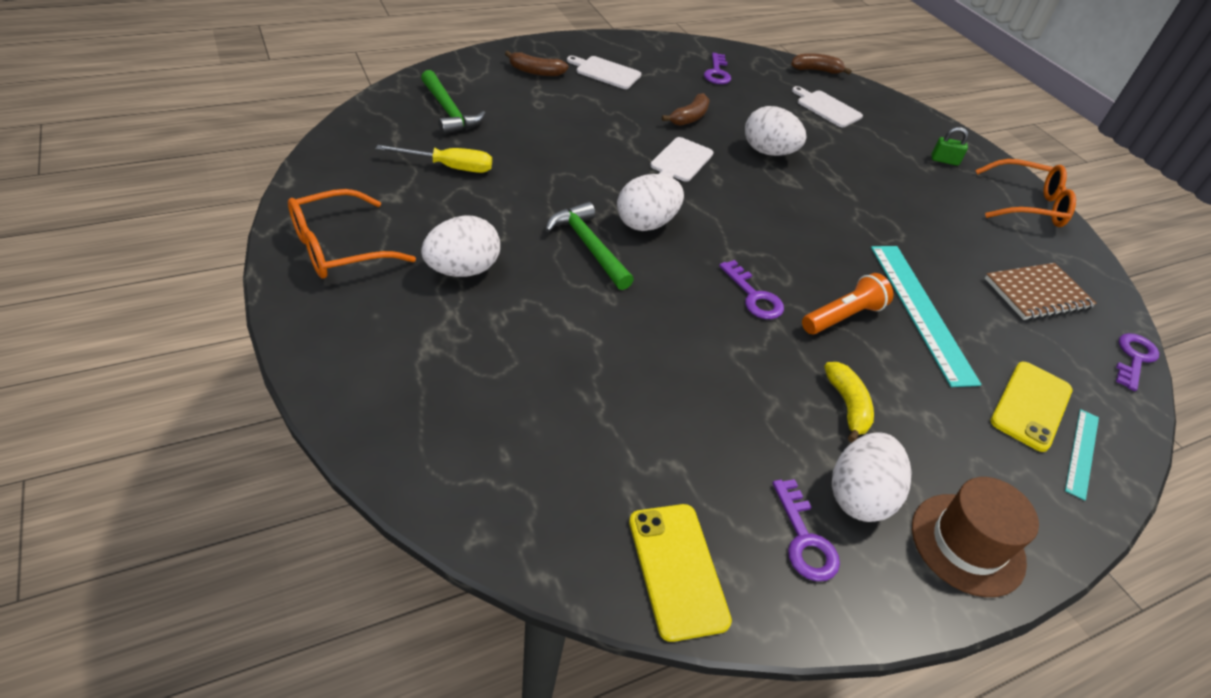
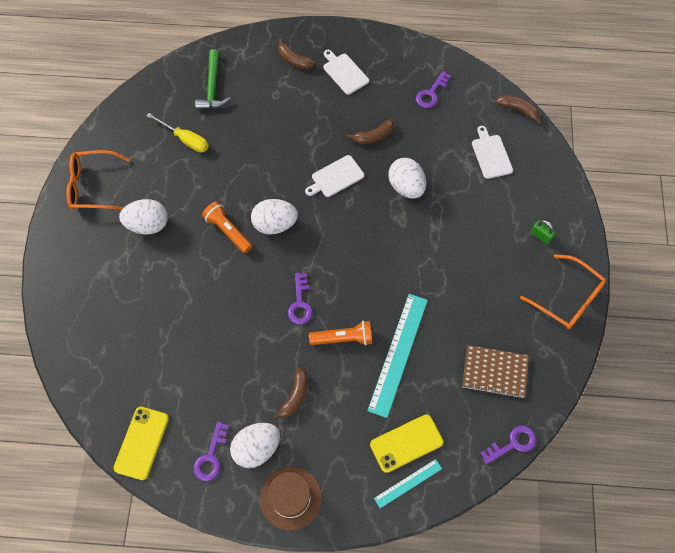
camera: 35 degrees right, 20 degrees up
green hammer [545,202,634,290] -> orange flashlight [202,201,252,254]
yellow banana [824,362,874,442] -> brown banana [272,367,308,420]

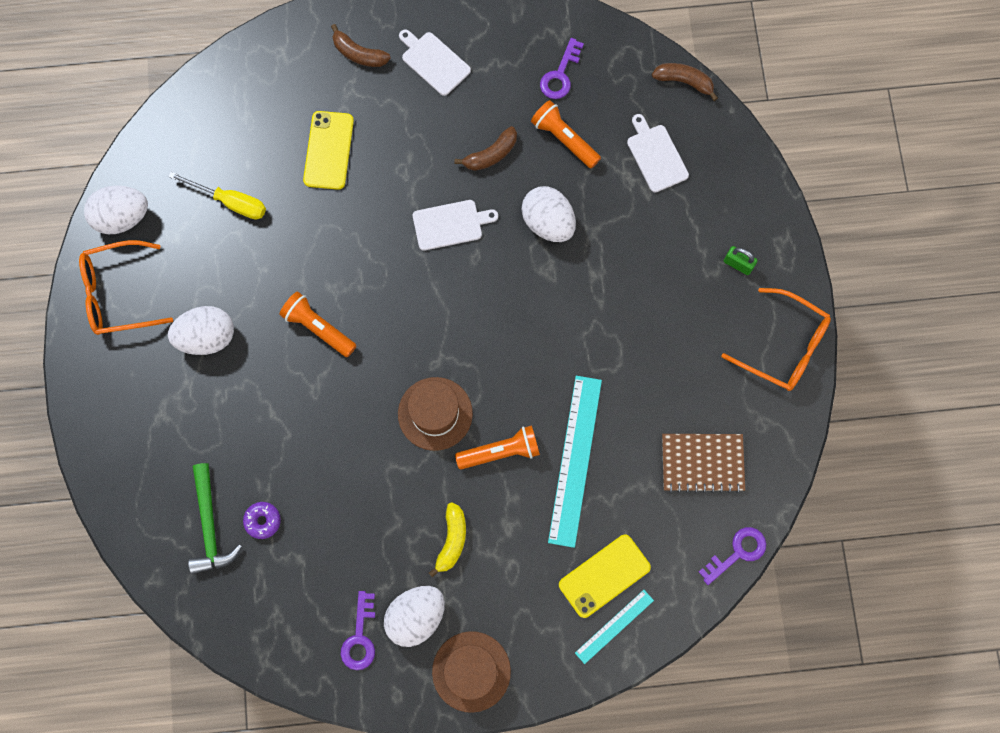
camera: 10 degrees left, 10 degrees up
yellow phone [114,407,169,480] -> yellow phone moved to [303,111,354,190]
green hammer [195,49,231,110] -> green hammer moved to [188,463,242,574]
white egg [251,199,298,235] -> white egg moved to [84,185,148,234]
brown banana [272,367,308,420] -> yellow banana [429,502,466,578]
purple key [288,273,313,324] -> brown hat [398,377,473,451]
white cutting board [305,155,364,197] -> white cutting board turned 150 degrees counterclockwise [413,200,498,251]
none -> purple donut [243,502,281,539]
none -> orange flashlight [531,100,601,169]

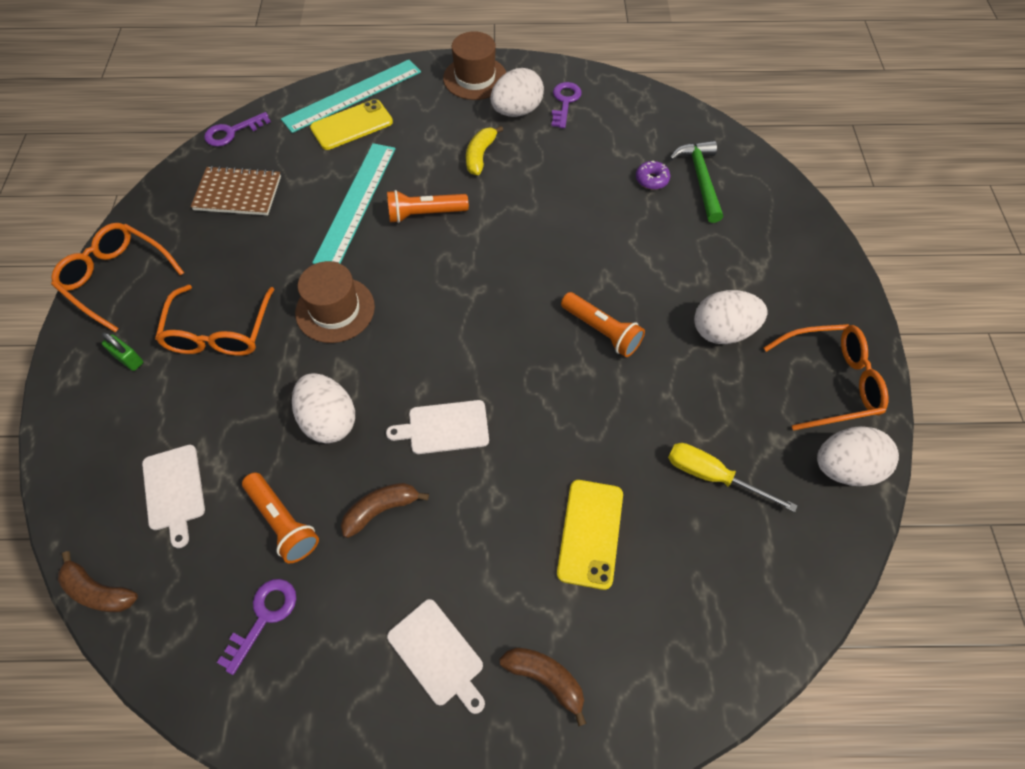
camera: 175 degrees left, 15 degrees down
brown hat [398,377,473,451] -> brown hat moved to [295,261,375,343]
turquoise ruler [575,590,654,664] -> turquoise ruler [281,60,421,133], size x1.88
none -> orange glasses [155,285,274,356]

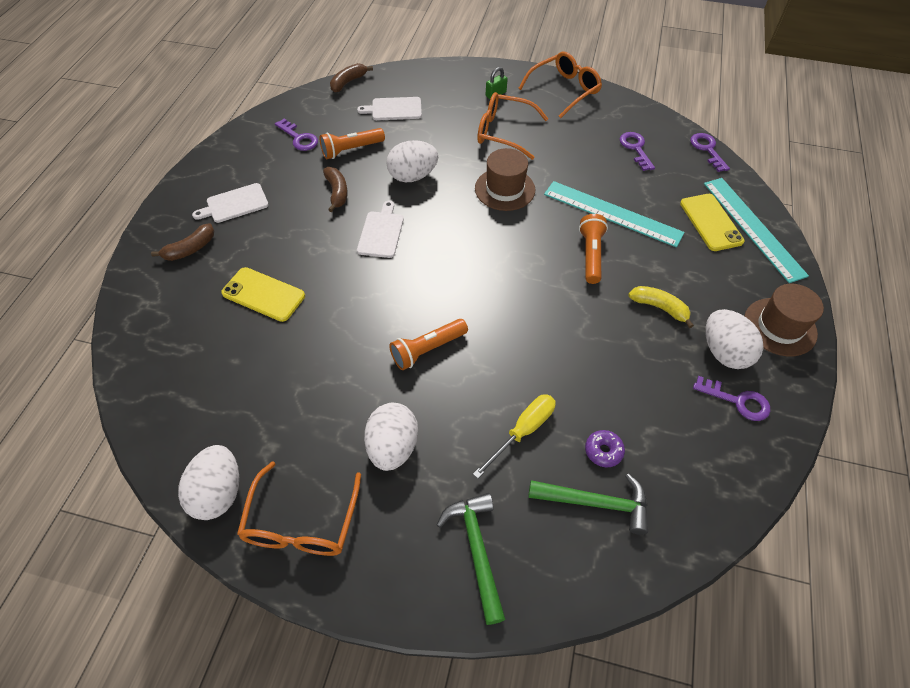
camera: 105 degrees right, 5 degrees down
brown notebook [191,166,281,215] -> purple key [620,132,655,171]
yellow screwdriver [668,443,798,512] -> yellow screwdriver moved to [473,394,556,479]
none -> green hammer [437,493,506,625]

